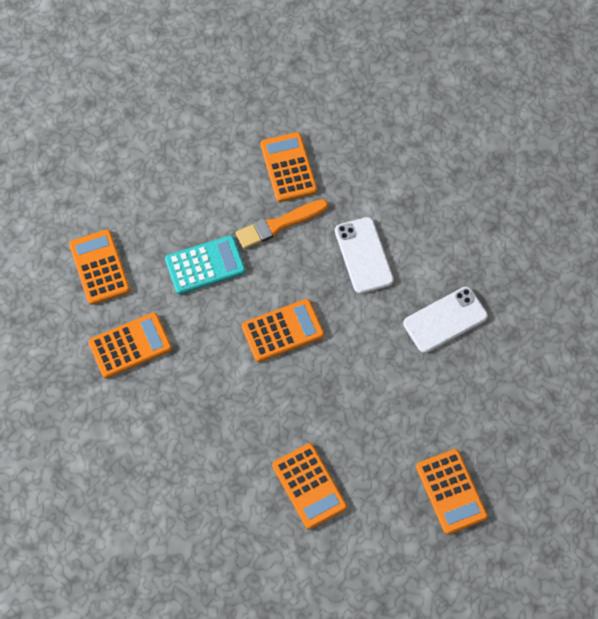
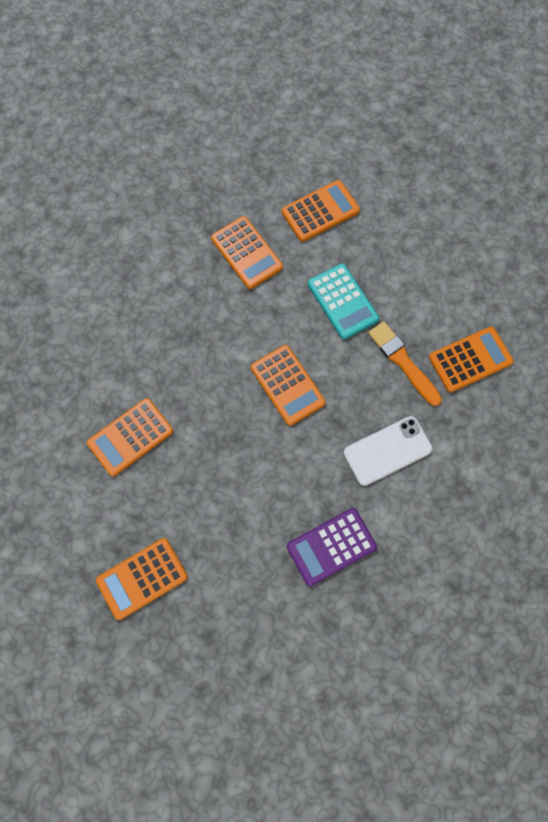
camera: 80 degrees right, 5 degrees up
white phone [403,287,488,353] -> purple calculator [287,508,377,586]

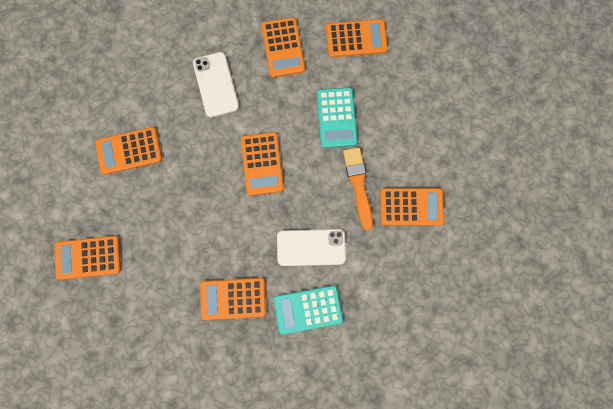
camera: 25 degrees right, 5 degrees up
purple calculator [287,508,377,586] -> orange calculator [200,278,266,320]
none -> white phone [193,52,239,118]
none -> turquoise calculator [274,285,343,334]

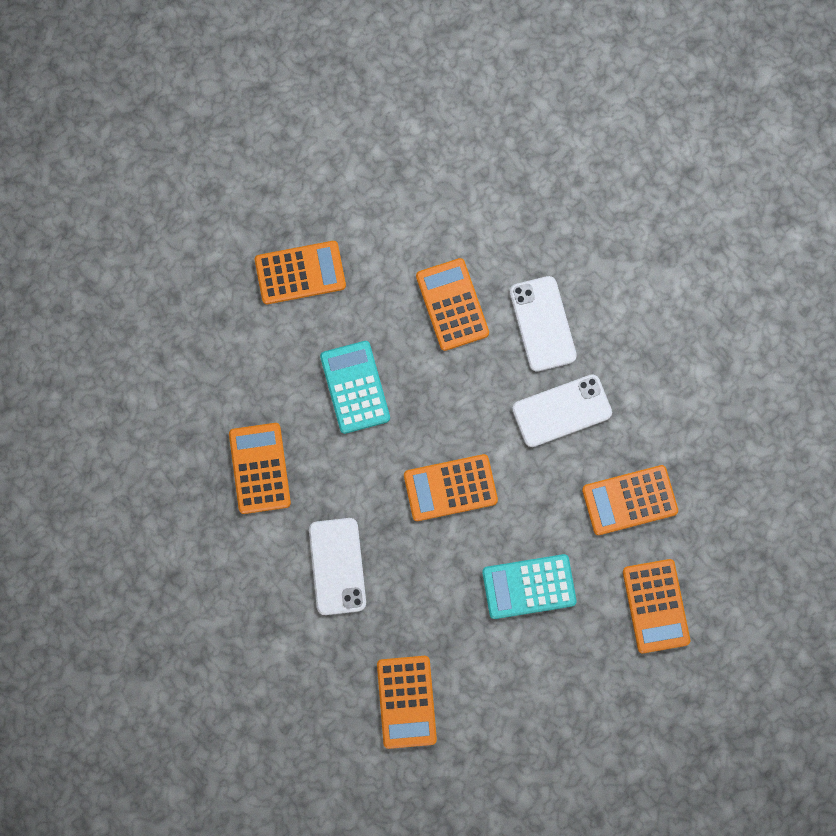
camera: 85 degrees right, 0 degrees up
orange calculator [55,235,121,280] -> orange calculator turned 90 degrees clockwise [255,241,346,304]
turquoise calculator [274,285,343,334] -> turquoise calculator moved to [320,341,390,434]
orange brush [343,147,373,231] -> none
none -> white phone [510,276,577,372]

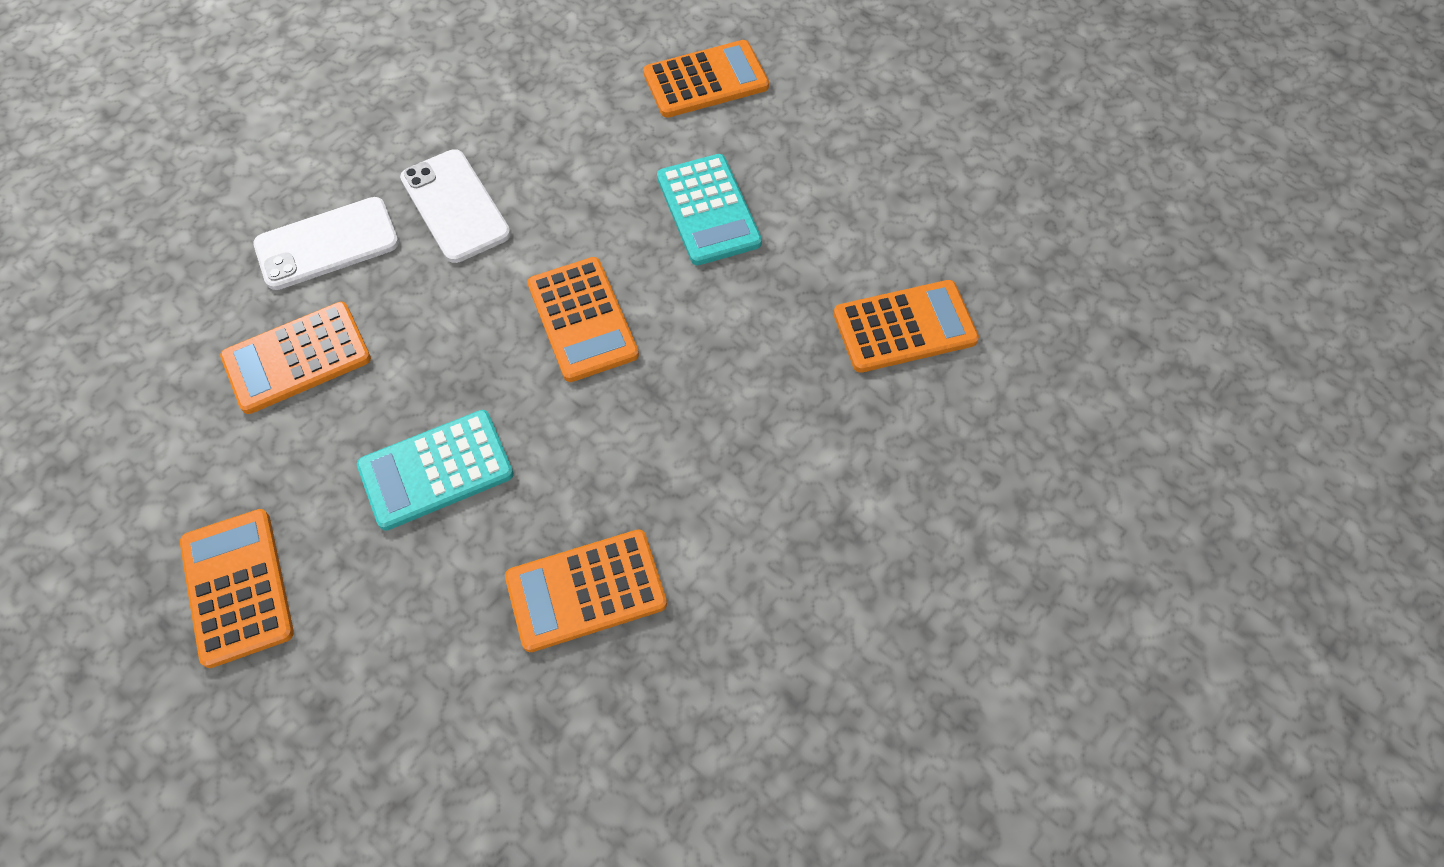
camera: 100 degrees left, 15 degrees down
white phone [309,518,366,615] -> none
orange calculator [582,465,678,535] -> none

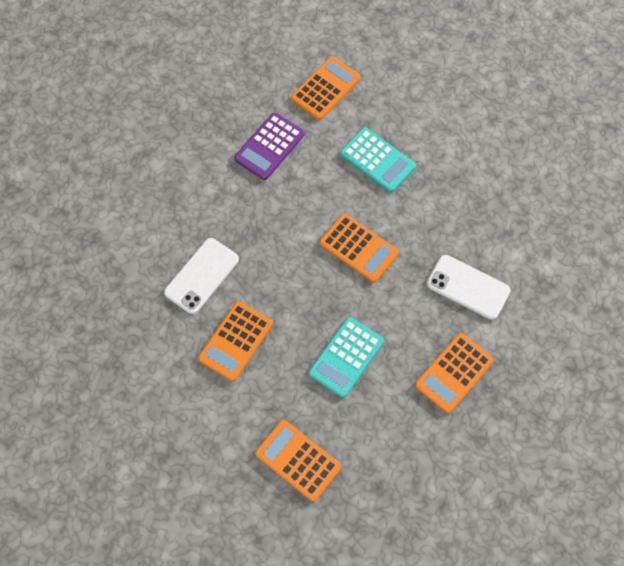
camera: 30 degrees left, 5 degrees up
white phone [400,149,511,263] -> white phone moved to [427,255,511,320]
orange calculator [834,280,979,373] -> none
none -> purple calculator [234,112,305,180]

